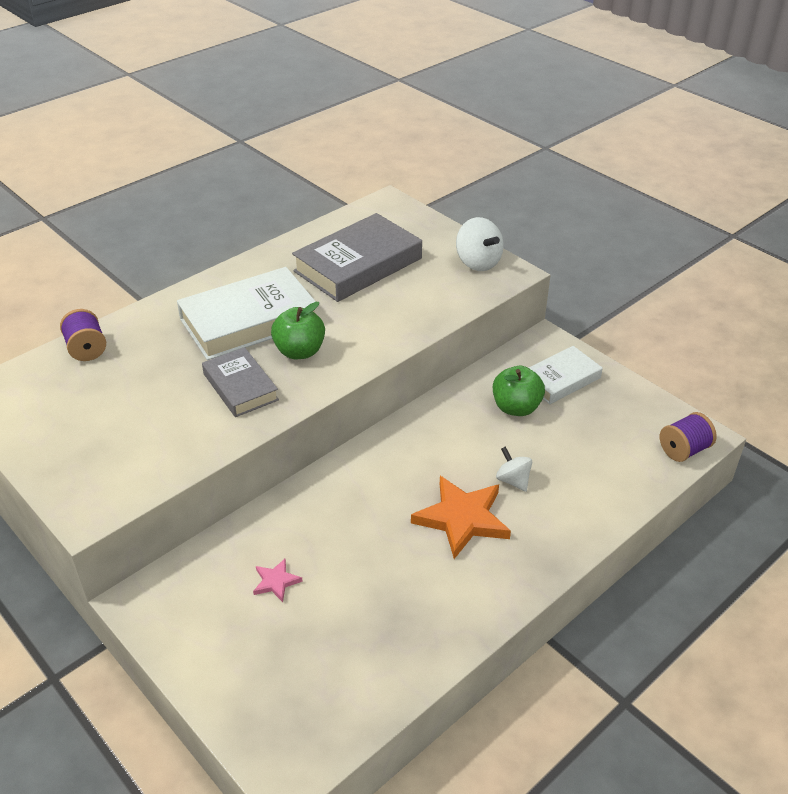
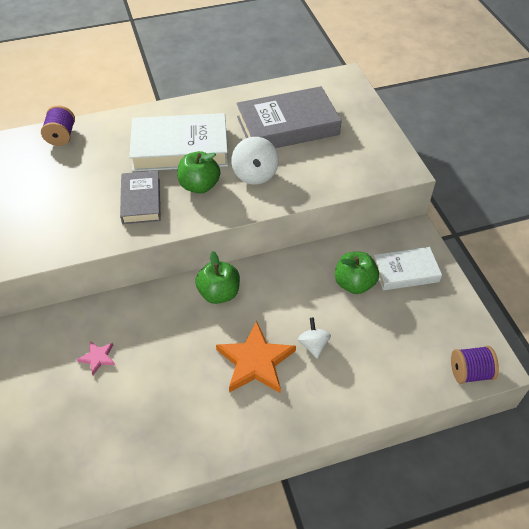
camera: 25 degrees right, 10 degrees up
white spinning top [456,217,504,271] -> white spinning top moved to [231,137,279,185]
none -> green apple [195,251,240,304]

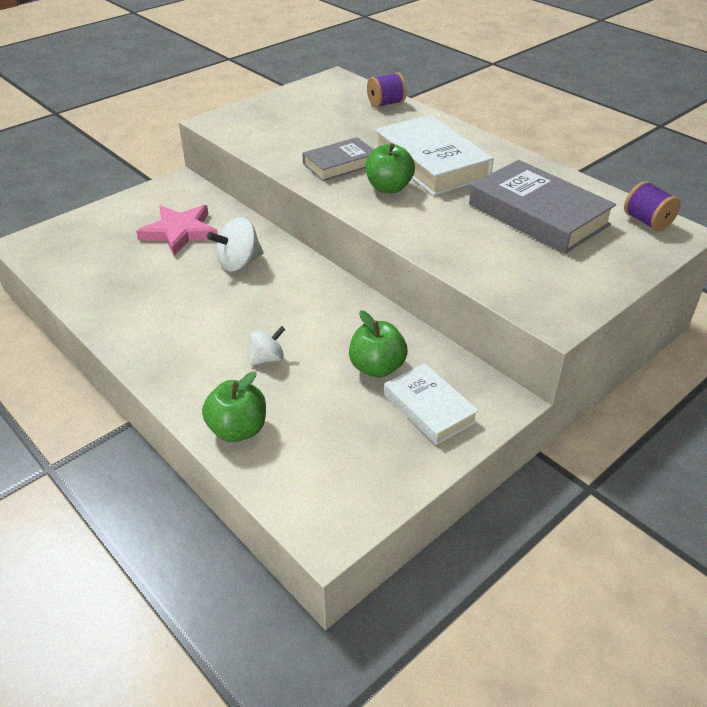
camera: 65 degrees right, 10 degrees down
pink star [77,341,115,375] -> pink star [136,205,218,256], size x2.11
green apple [195,251,240,304] -> green apple moved to [202,371,266,442]
orange star [216,321,296,393] -> none
white spinning top [231,137,279,185] -> white spinning top moved to [207,217,264,272]
purple spool [451,346,499,384] -> purple spool moved to [624,181,681,231]

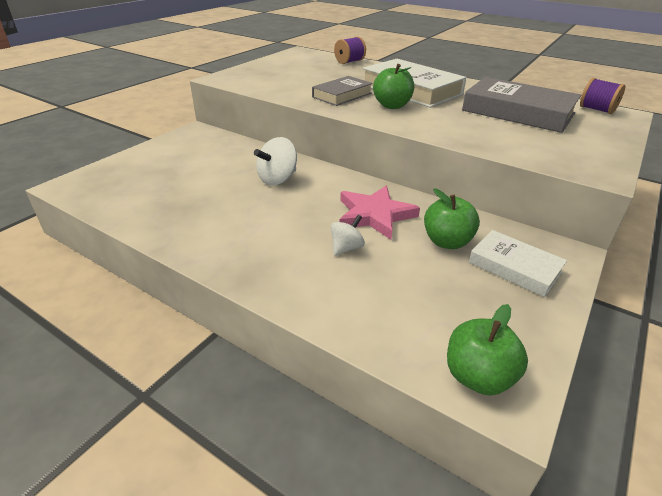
camera: 15 degrees left, 5 degrees down
pink star [136,205,218,256] -> pink star moved to [339,186,420,240]
green apple [202,371,266,442] -> green apple moved to [447,304,528,396]

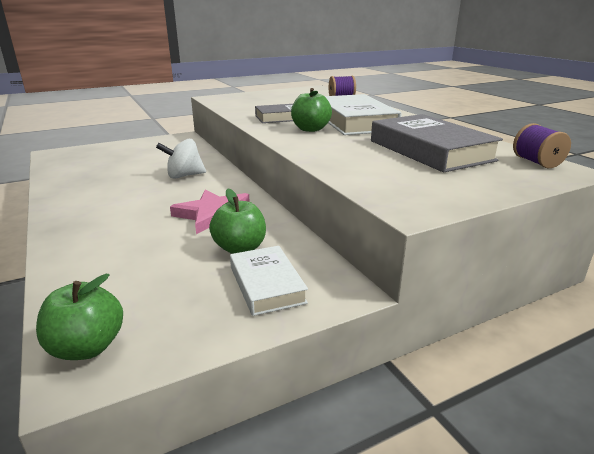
camera: 30 degrees right, 10 degrees down
white spinning top [331,215,365,256] -> none

